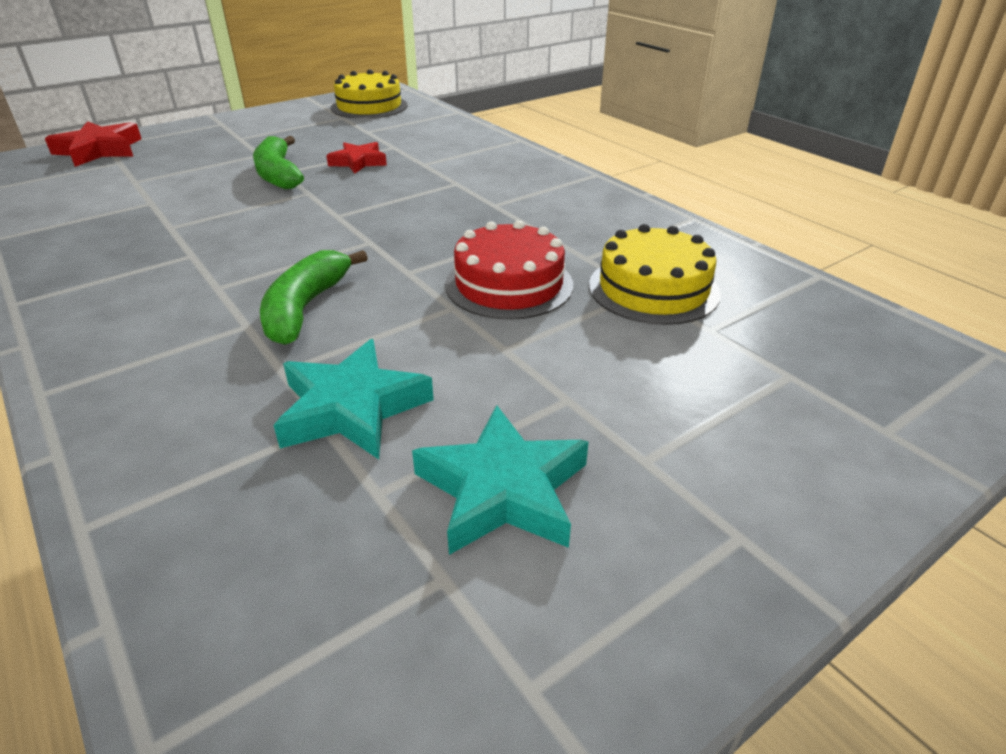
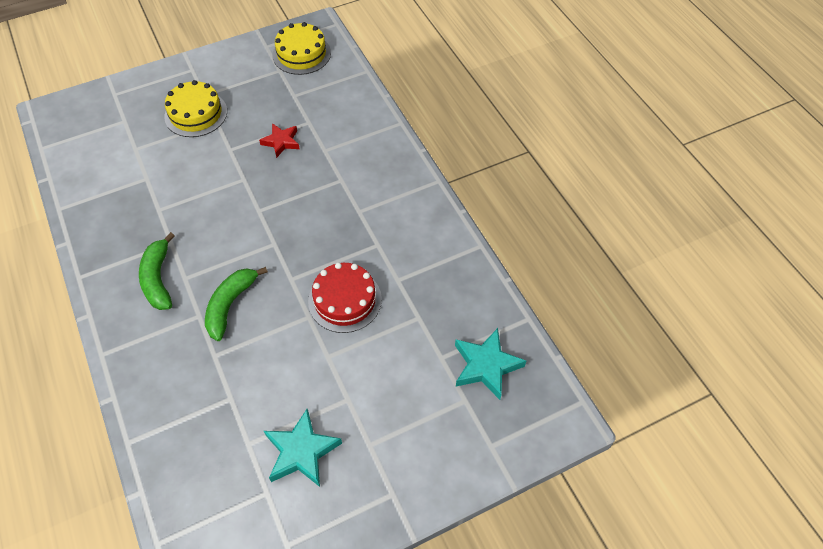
camera: 10 degrees right, 20 degrees up
red star [45,121,141,167] -> none
green banana [253,136,304,190] -> green banana moved to [139,232,175,310]
turquoise star [273,339,434,459] -> turquoise star moved to [455,328,526,400]
yellow cake [589,224,721,325] -> yellow cake moved to [164,80,227,137]

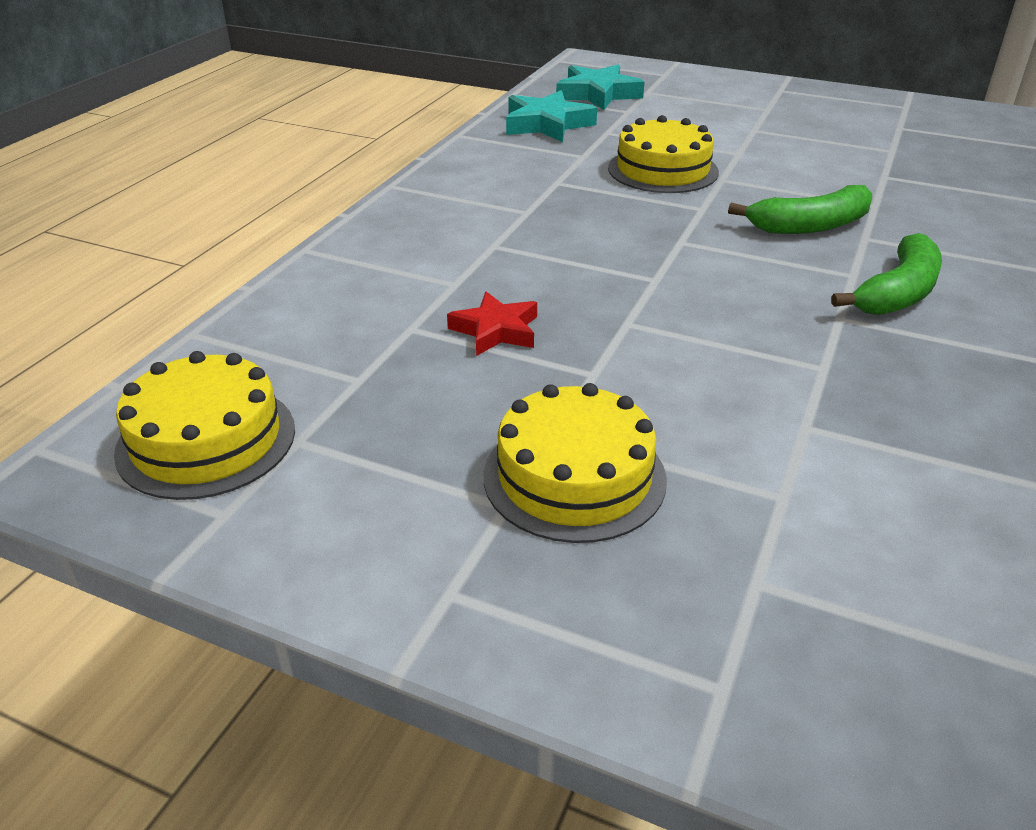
camera: 130 degrees left, 20 degrees down
turquoise star [264,409,342,487] -> turquoise star moved to [506,90,597,142]
red cake [308,263,382,333] -> yellow cake [608,115,719,193]

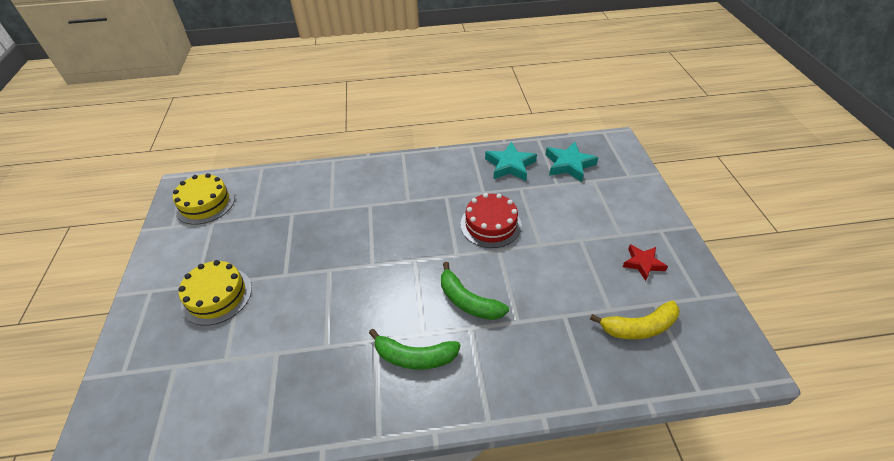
camera: 60 degrees right, 10 degrees up
red star [447,291,537,356] -> red star moved to [623,244,668,281]
yellow cake [608,115,719,193] -> red cake [461,193,522,248]
none -> yellow banana [590,301,680,339]

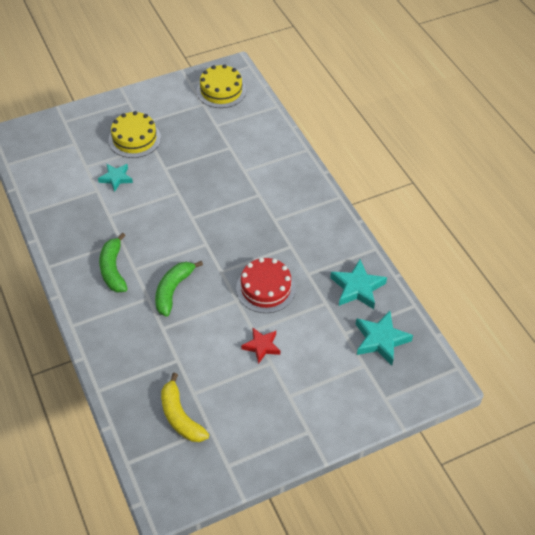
camera: 70 degrees right, 5 degrees up
red star [623,244,668,281] -> red star moved to [241,328,280,364]
none -> turquoise star [98,164,133,192]

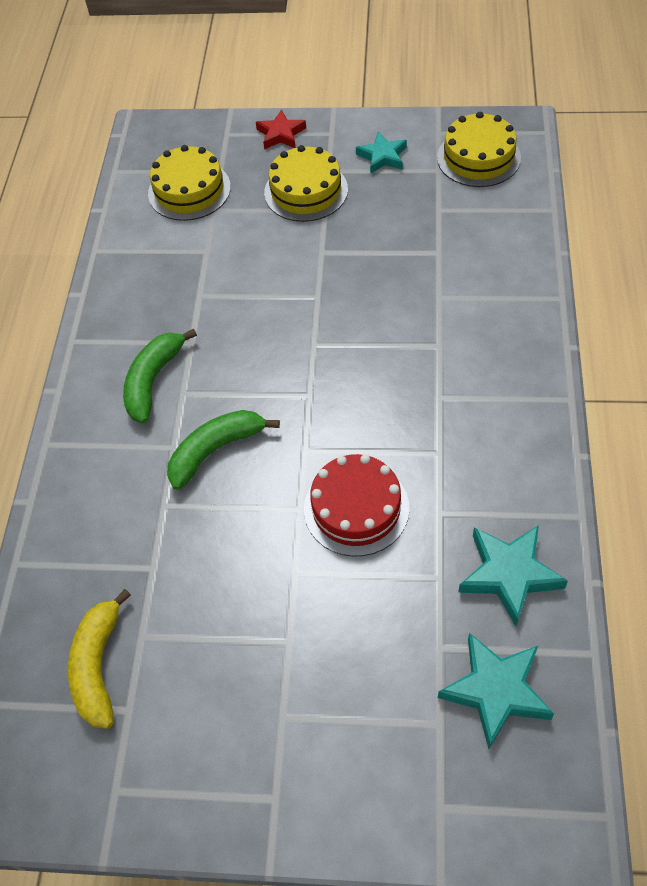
camera: 35 degrees right, 5 degrees up
turquoise star [98,164,133,192] -> turquoise star moved to [356,132,407,174]
red star [241,328,280,364] -> red star moved to [256,109,306,149]
none -> yellow cake [148,145,231,221]

